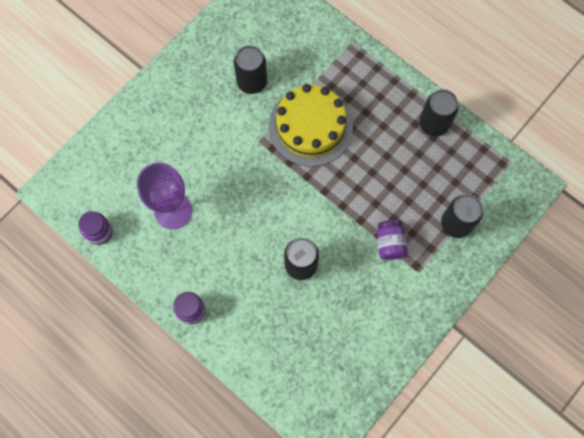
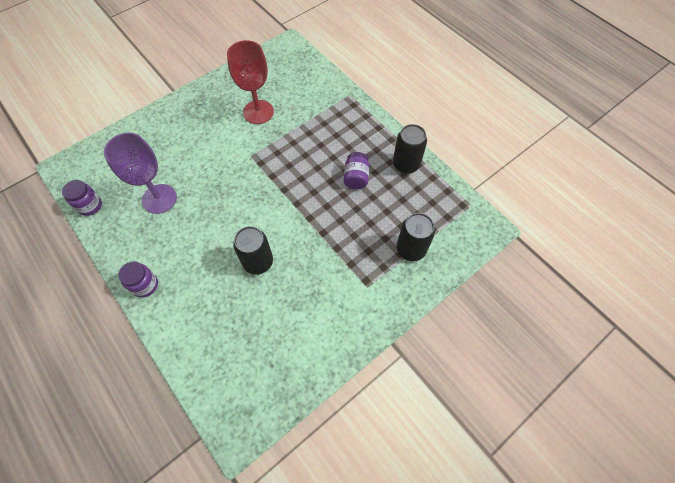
camera: 10 degrees right, 10 degrees down
black can [234,45,267,94] -> red goblet [227,40,274,124]
yellow cake [269,84,353,167] -> none
purple jar [377,220,408,260] -> purple jar moved to [344,152,369,189]

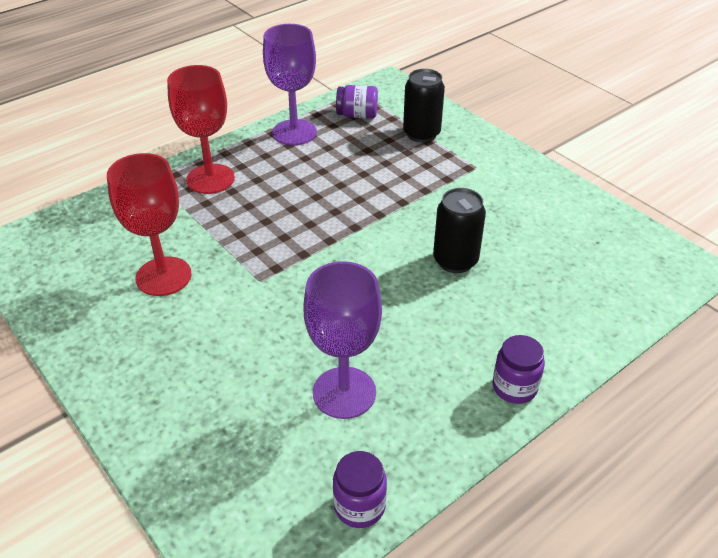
camera: 90 degrees left, 20 degrees down
purple jar [344,152,369,189] -> purple jar moved to [336,85,378,118]
black can [393,124,427,174] -> purple goblet [263,24,317,145]
none -> red goblet [167,65,235,194]

